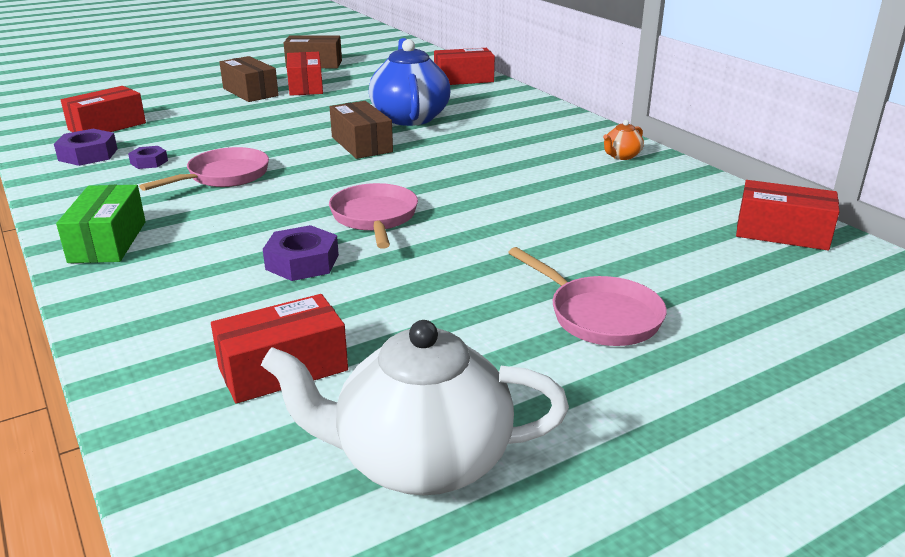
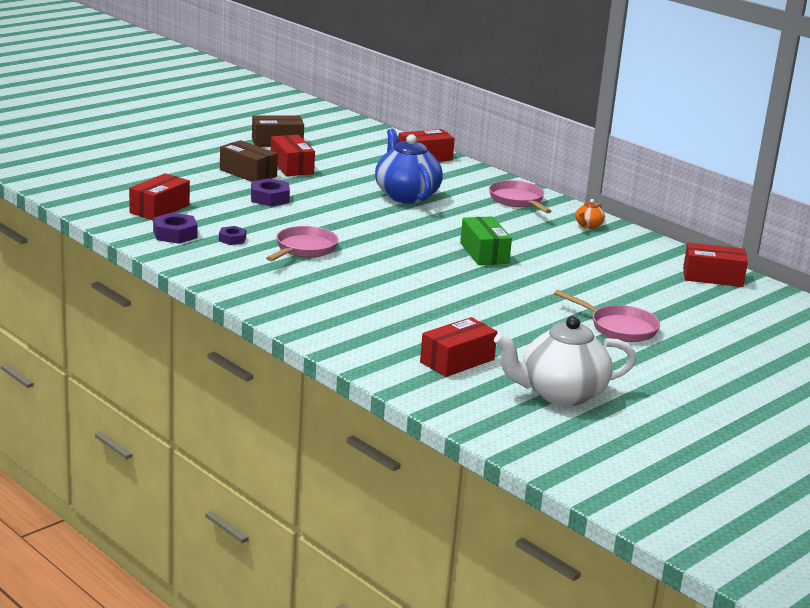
camera: 15 degrees left, 5 degrees down
green box [56,185,146,263] -> green box moved to [460,216,512,265]
purple nut [263,225,339,281] -> purple nut moved to [251,178,290,207]
pink pan [329,183,418,249] -> pink pan moved to [489,180,552,213]
brown box [330,101,393,159] -> none

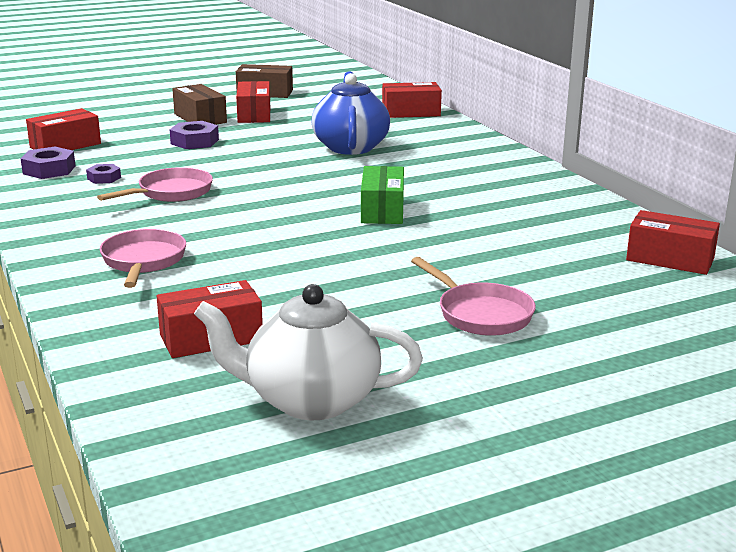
camera: 20 degrees right, 0 degrees up
pink pan [489,180,552,213] -> pink pan moved to [100,229,186,288]
orange teapot [575,199,605,229] -> none

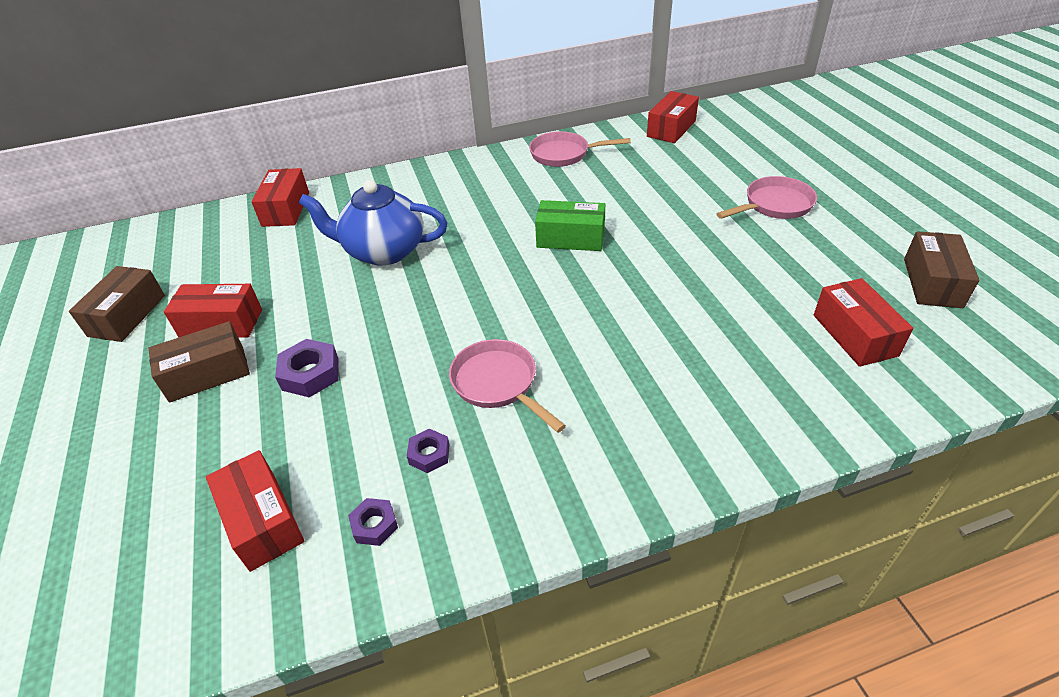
camera: 80 degrees left, 20 degrees up
purple nut [21,147,75,179] -> purple nut [348,498,398,546], size x0.62
pink pan [100,229,186,288] -> pink pan moved to [529,131,631,167]
white teapot [194,284,423,420] -> brown box [904,231,979,308]

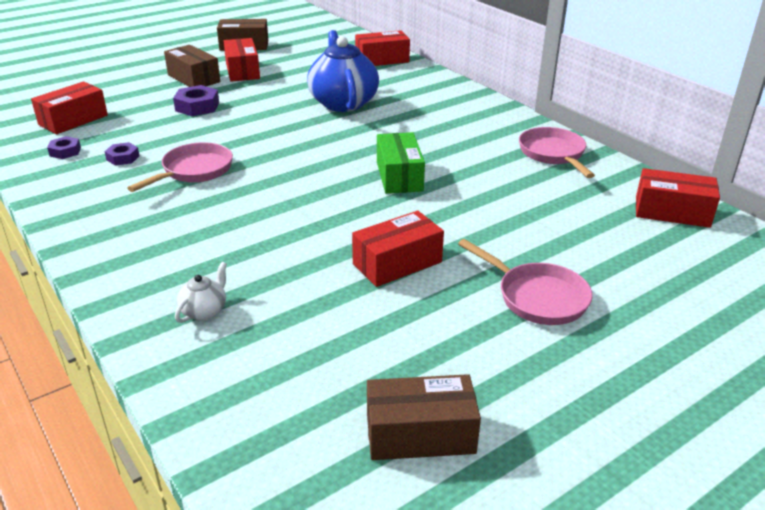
camera: 70 degrees right, 10 degrees down
red box [814,278,913,367] -> red box moved to [352,211,444,287]
none -> white teapot [175,262,227,323]

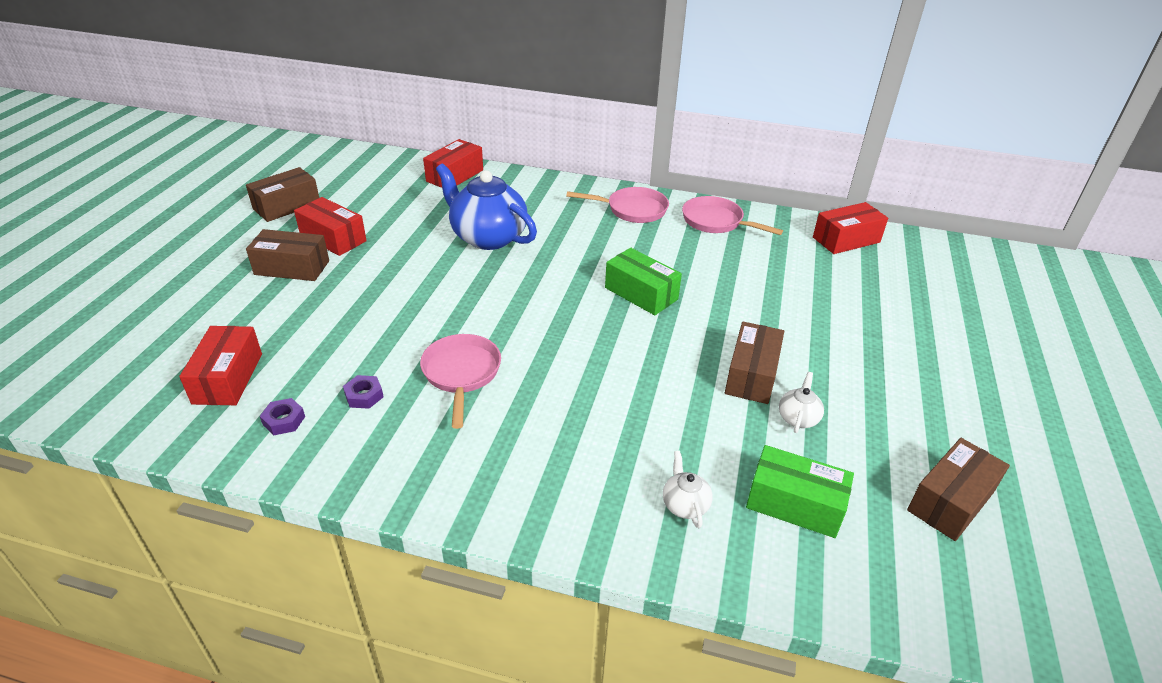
camera: 40 degrees left, 5 degrees up
purple nut [173,85,219,116] -> none
red box [352,211,444,287] -> brown box [725,322,784,404]
pink pan [458,239,593,325] -> pink pan moved to [566,187,669,223]
none -> green box [746,445,854,538]
none -> white teapot [779,372,824,433]

